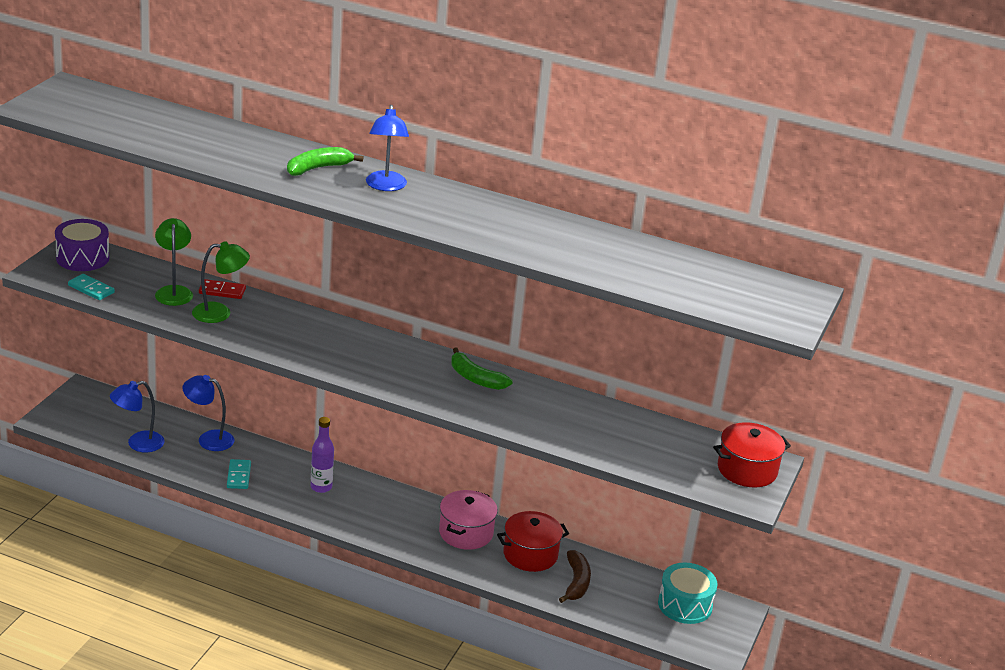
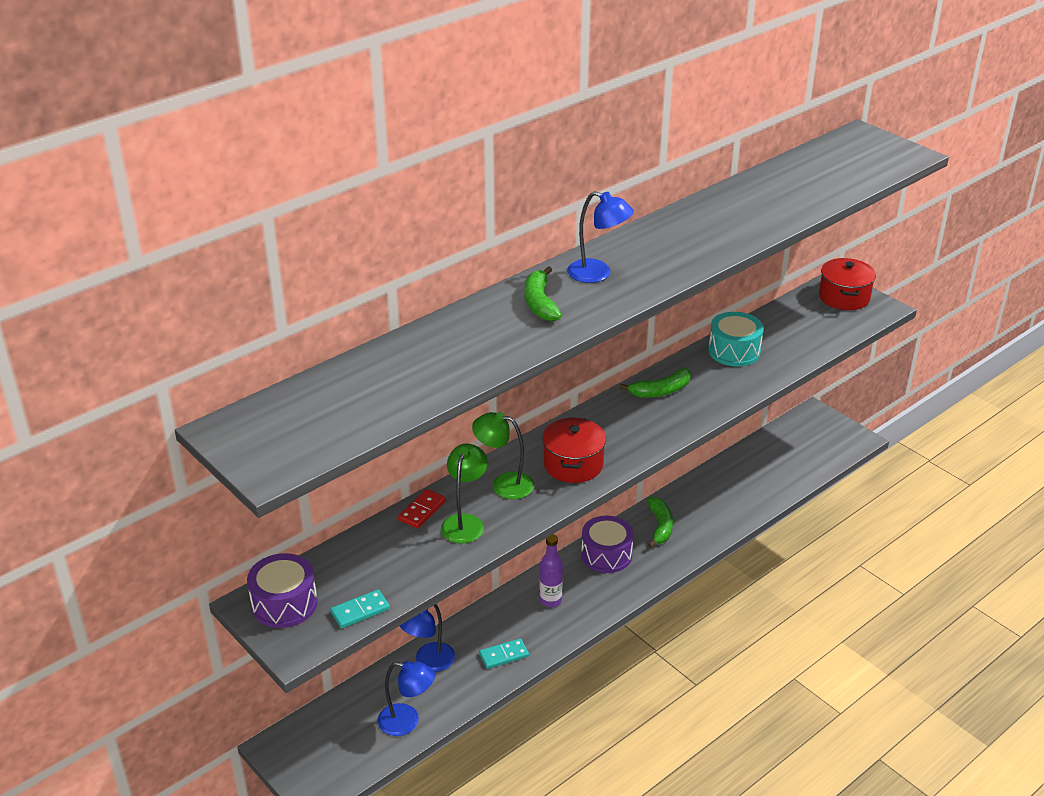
camera: 60 degrees left, 5 degrees up
blue lamp [110,381,165,452] -> blue lamp turned 75 degrees counterclockwise [378,661,435,736]
green lamp [155,218,193,306] -> green lamp moved to [472,412,534,499]
turquoise domino [227,459,251,489] -> turquoise domino turned 45 degrees counterclockwise [479,638,529,669]
pink pot [439,490,498,550] -> green banana [647,497,673,548]
red pot [497,511,569,572] -> red pot moved to [542,417,606,483]
brown banana [559,550,591,603] -> none
turquoise drum [658,563,718,624] -> turquoise drum moved to [708,312,764,367]
none -> purple drum [581,516,634,573]

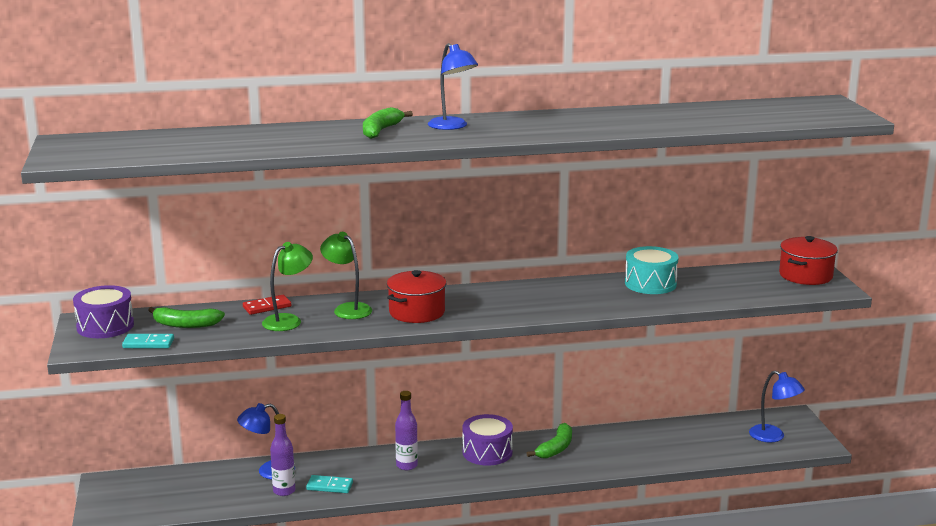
camera: 30 degrees right, 15 degrees down
blue lamp [378,661,435,736] -> blue lamp moved to [749,370,805,443]
green banana [619,368,691,398] -> green banana moved to [148,307,225,328]
none -> purple bottle [270,414,295,496]

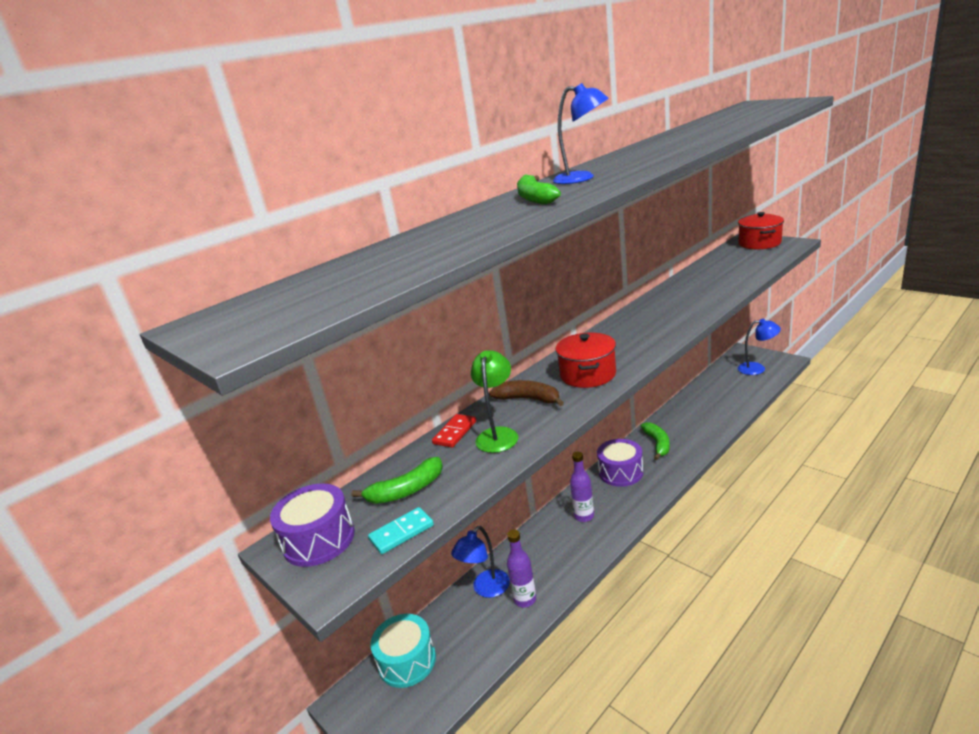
camera: 30 degrees left, 5 degrees up
turquoise domino [306,475,353,493] -> none
green lamp [320,232,372,319] -> brown banana [489,380,564,406]
turquoise drum [625,246,679,294] -> turquoise drum moved to [370,614,436,688]

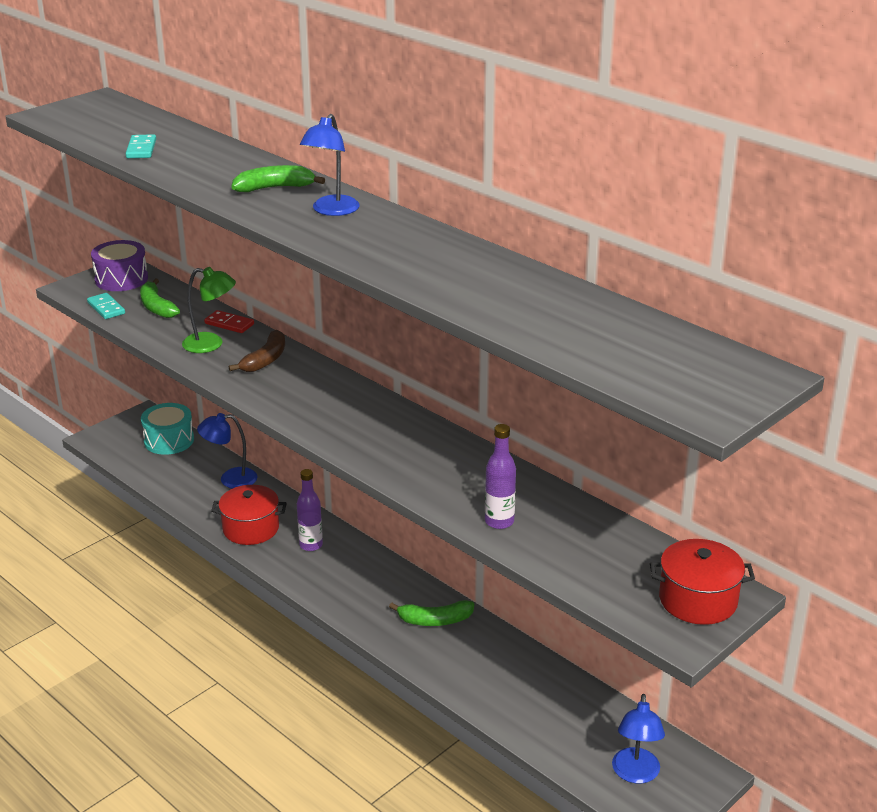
camera: 85 degrees right, 5 degrees up
blue lamp [451,526,510,598] -> blue lamp turned 45 degrees counterclockwise [197,413,258,489]
purple bottle [507,530,536,607] -> purple bottle moved to [485,424,516,529]
red pot [556,333,616,388] -> red pot moved to [211,485,287,545]
purple drum [597,439,643,487] -> none
none -> turquoise domino [126,134,156,158]

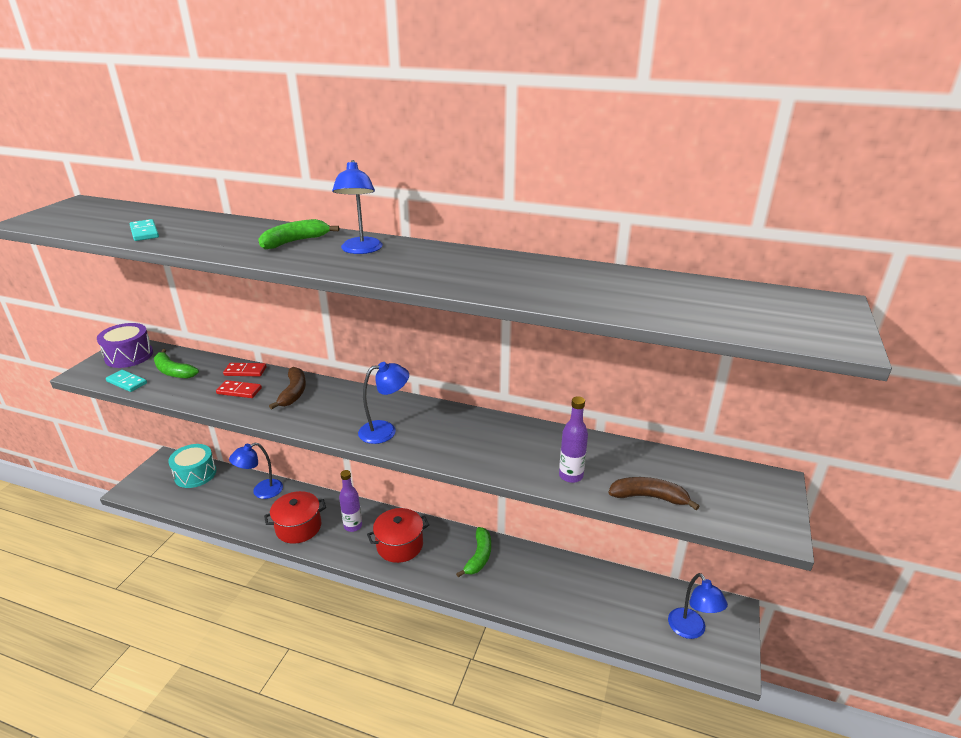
camera: 25 degrees left, 0 degrees up
green lamp [182,267,236,353] -> red domino [216,380,262,398]
green banana [389,600,475,626] -> green banana turned 45 degrees counterclockwise [456,527,491,577]
red pot [650,539,755,625] -> red pot moved to [367,508,429,563]
none -> blue lamp [358,362,409,444]
none -> brown banana [608,477,699,510]

